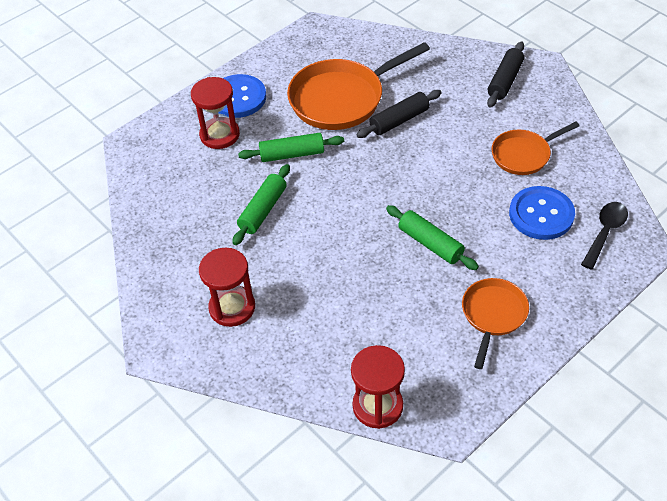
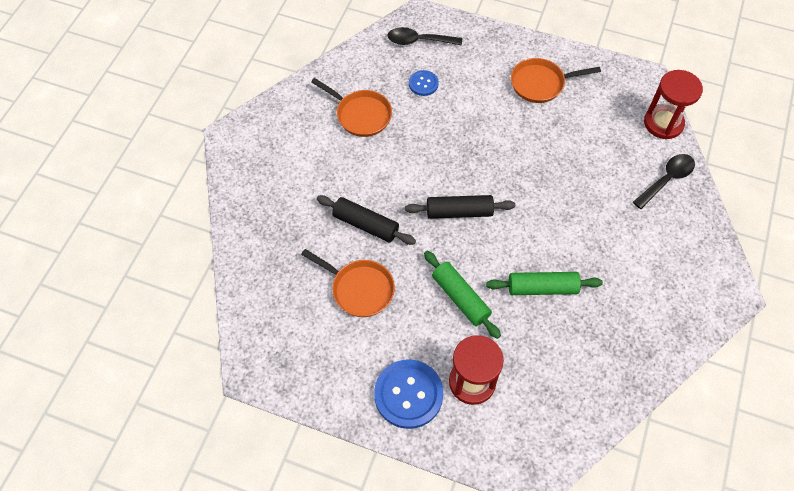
camera: 120 degrees left, 10 degrees up
red hourglass [199,248,255,327] -> none
orange pan [287,42,430,130] -> orange pan [301,249,395,317], size x0.58
green rolling pin [386,205,479,270] -> none
black rolling pin [487,42,524,108] -> black rolling pin moved to [405,195,515,219]
blue button [509,186,575,240] -> blue button [409,70,439,96], size x0.53
none -> black spoon [633,154,695,209]

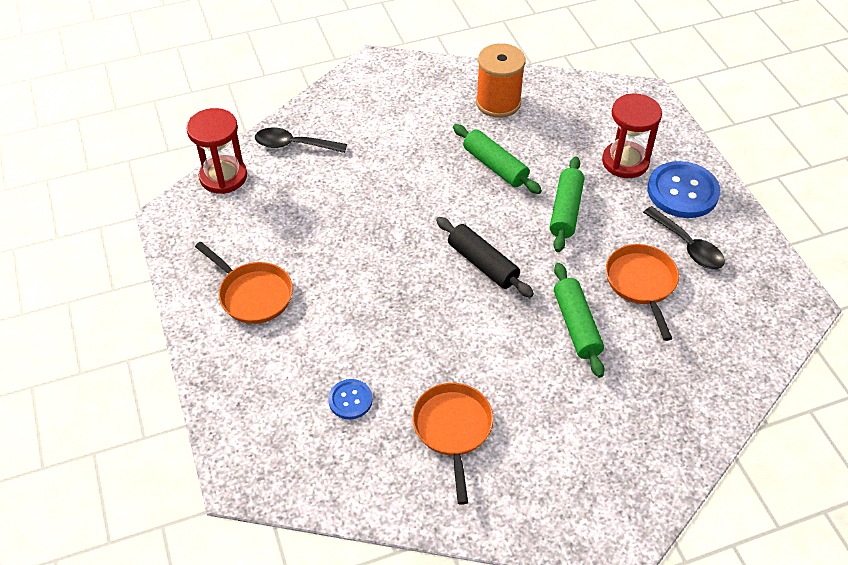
camera: 130 degrees left, 10 degrees down
black rolling pin [317,195,416,245] -> green rolling pin [554,263,604,378]
black spoon [388,27,462,46] -> black spoon moved to [643,206,725,269]
none -> orange spool [476,43,526,118]

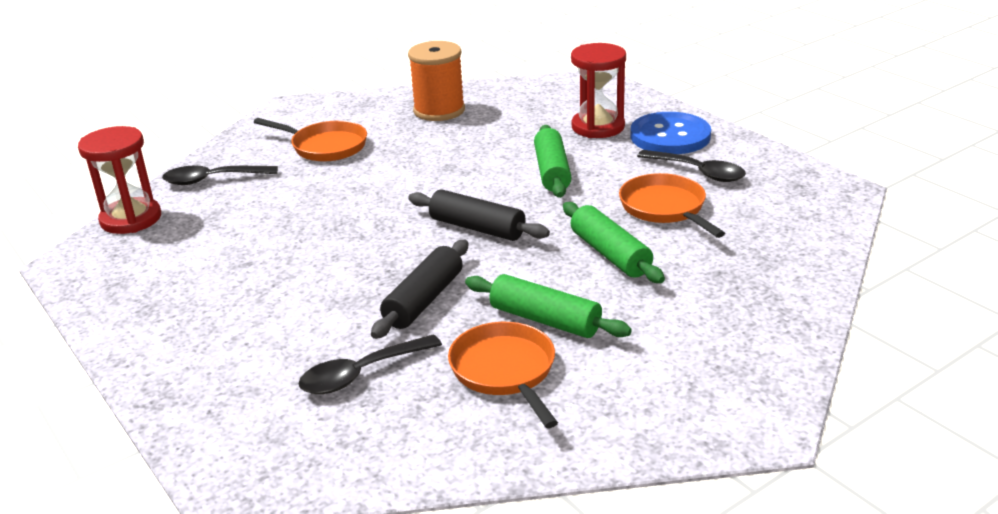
camera: 15 degrees left, 20 degrees down
orange pan [195,241,293,324] -> orange pan moved to [254,118,367,162]
blue button [328,379,373,419] -> black spoon [298,334,442,394]
green rolling pin [453,124,542,194] -> green rolling pin moved to [465,274,632,338]
none -> black rolling pin [371,240,468,339]

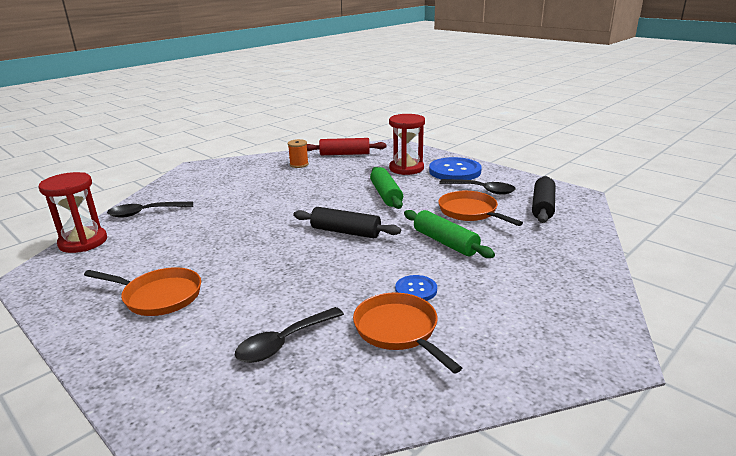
camera: 10 degrees left, 5 degrees down
orange pan [254,118,367,162] -> orange pan moved to [84,267,201,316]
black rolling pin [371,240,468,339] -> black rolling pin moved to [532,176,555,223]
orange spool [408,41,465,121] -> orange spool [288,139,309,168], size x0.55
green rolling pin [465,274,632,338] -> blue button [395,275,437,301]
none -> red rolling pin [307,138,386,155]

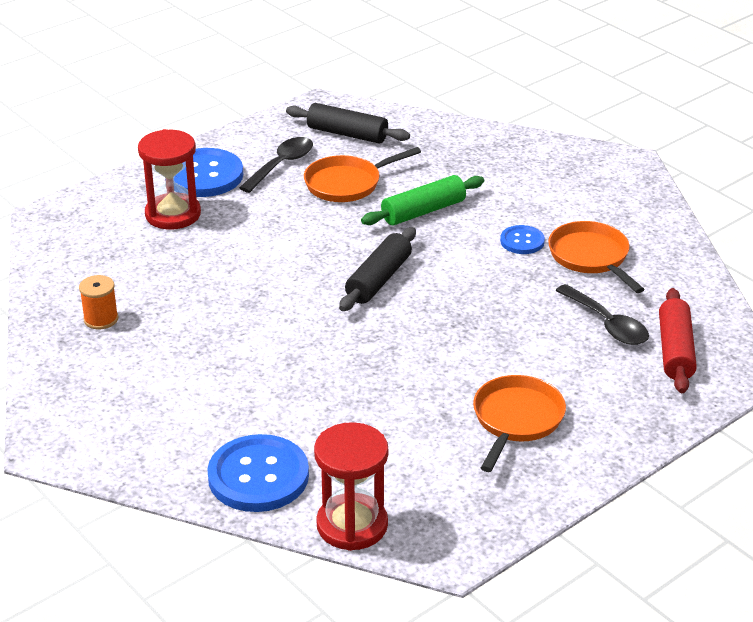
camera: 85 degrees left, 10 degrees up
black spoon [107,201,193,218] -> blue button [207,434,309,512]
red rolling pin [307,138,386,155] -> red rolling pin moved to [659,288,697,393]
orange pan [353,293,462,374] -> orange pan turned 90 degrees clockwise [548,221,645,293]
green rolling pin [370,167,403,209] -> none

